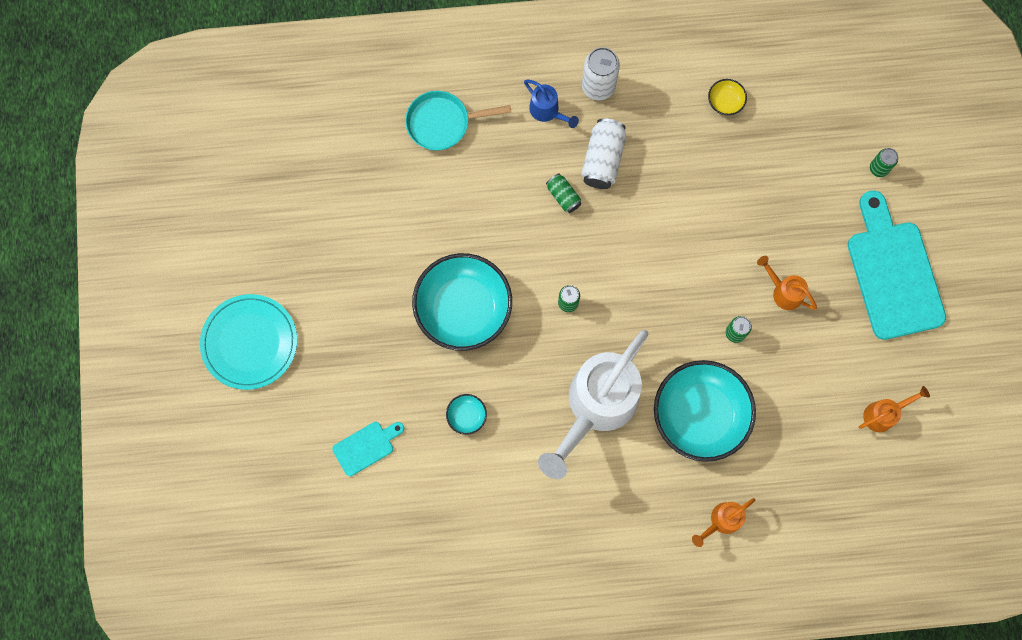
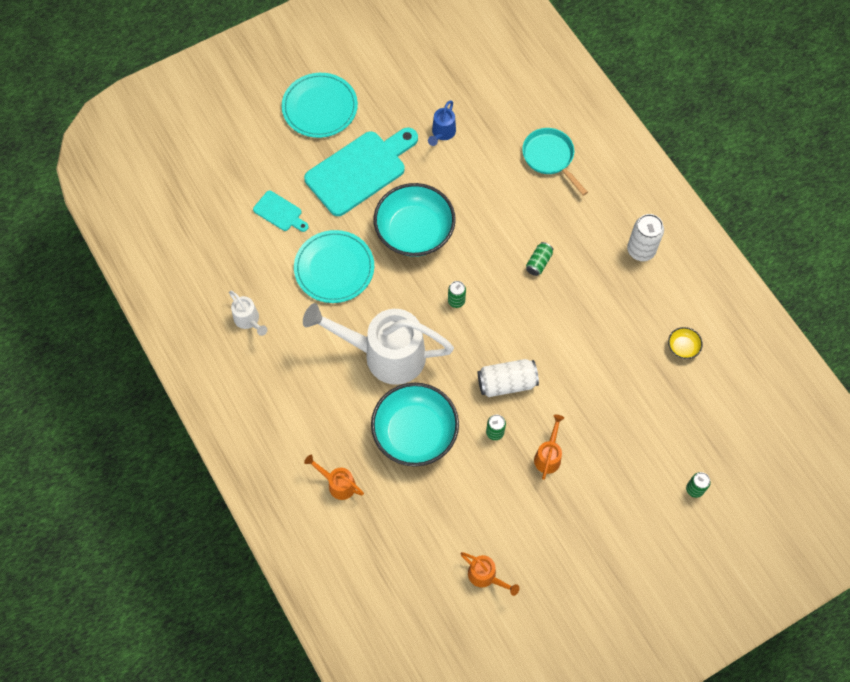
camera: 65 degrees right, 10 degrees down
turquoise bowl [446,394,487,435] -> turquoise plate [294,230,374,303]
blue watering can [524,79,579,128] -> blue watering can moved to [428,100,456,146]
white can [581,118,626,189] -> white can moved to [478,359,539,397]
turquoise cutting board [848,190,946,340] -> turquoise cutting board moved to [304,128,418,216]
none -> white watering can [229,291,267,336]

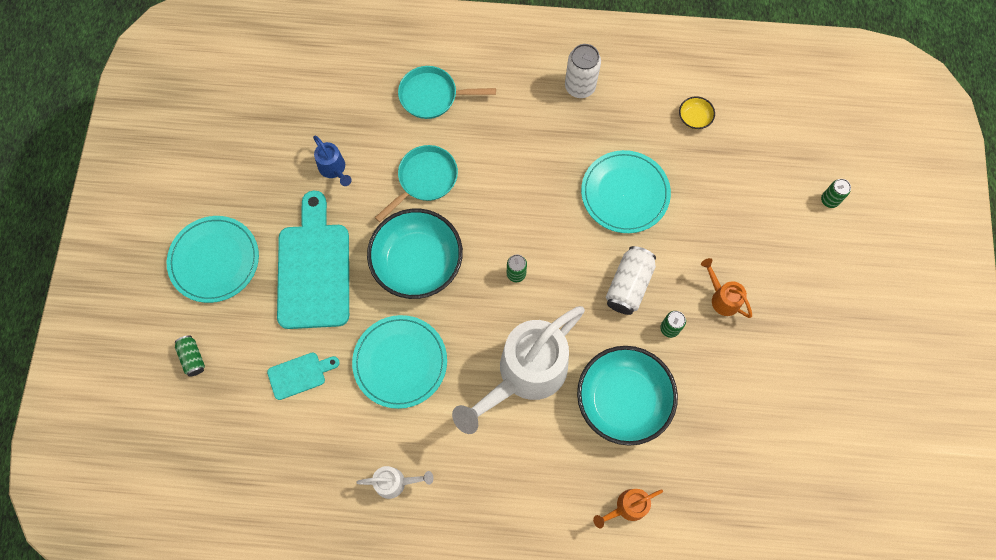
camera: 55 degrees left, 5 degrees up
orange watering can [460,552,519,596] -> none
green can [526,242,553,276] -> green can moved to [175,335,205,377]
none -> turquoise pan [375,145,458,222]
none -> turquoise plate [581,150,671,233]

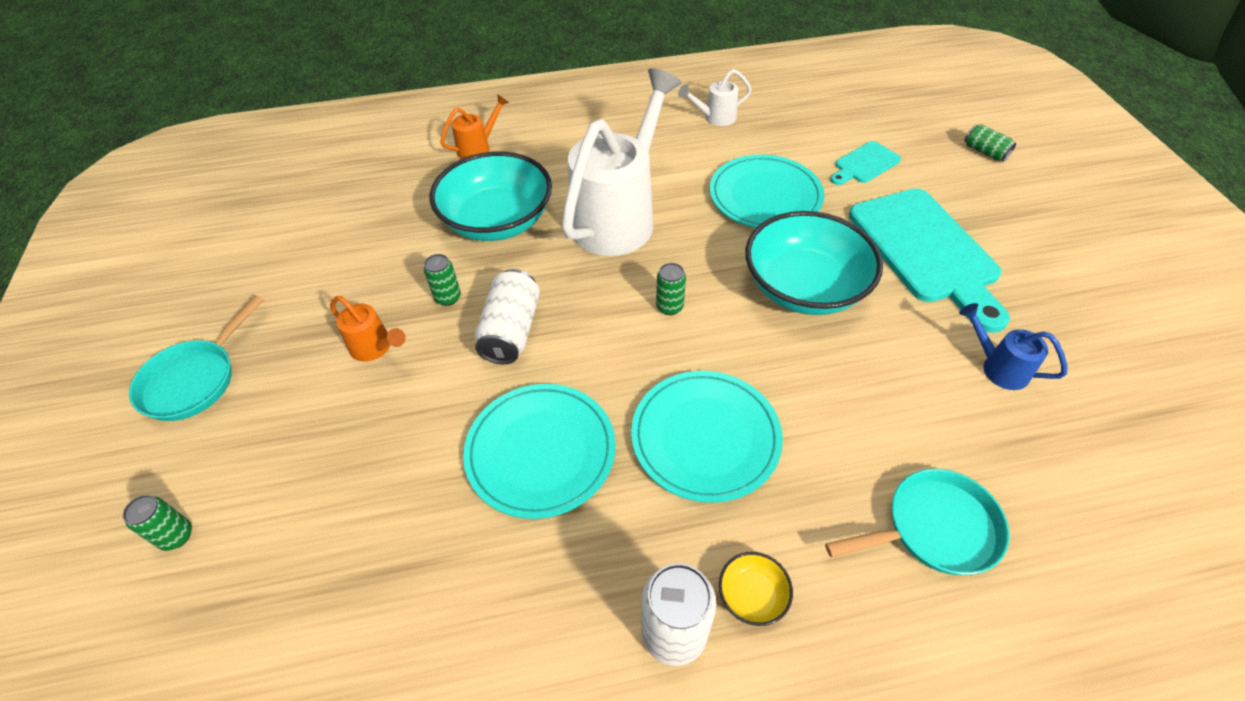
camera: 165 degrees right, 20 degrees down
turquoise plate [167,216,259,303] -> turquoise plate moved to [631,371,783,503]
turquoise pan [375,145,458,222] -> turquoise pan moved to [129,295,263,421]
yellow bowl [679,96,715,129] -> yellow bowl moved to [719,552,793,626]

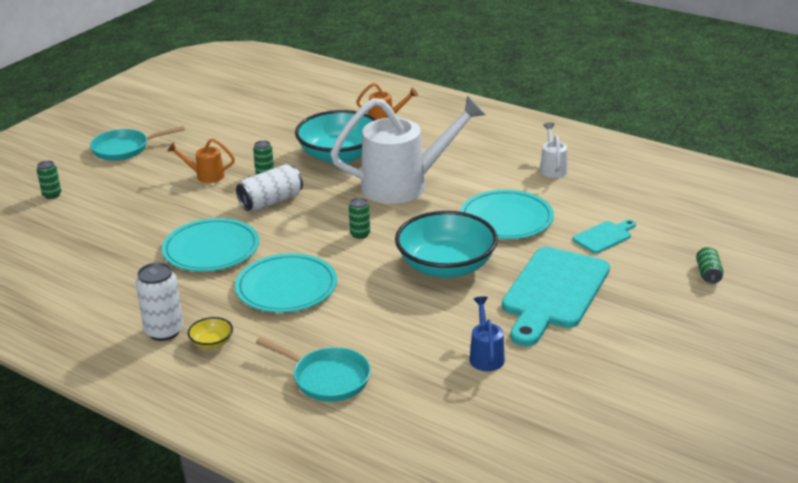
camera: 45 degrees right, 20 degrees down
orange watering can [330,296,406,361] -> orange watering can turned 105 degrees clockwise [167,138,235,183]
white watering can [678,69,752,126] -> white watering can turned 60 degrees clockwise [540,123,567,178]
turquoise cutting board [830,141,901,185] -> turquoise cutting board turned 135 degrees clockwise [573,220,636,254]

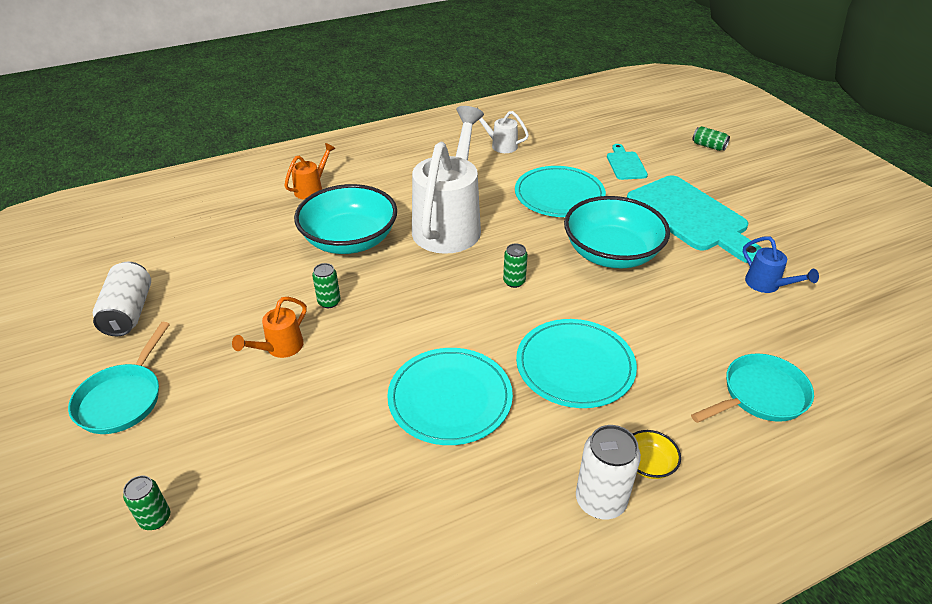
camera: 60 degrees left, 10 degrees up
white can [236,164,303,211] -> white can moved to [93,262,151,336]
blue watering can [470,296,505,371] -> blue watering can turned 150 degrees counterclockwise [743,236,819,293]

